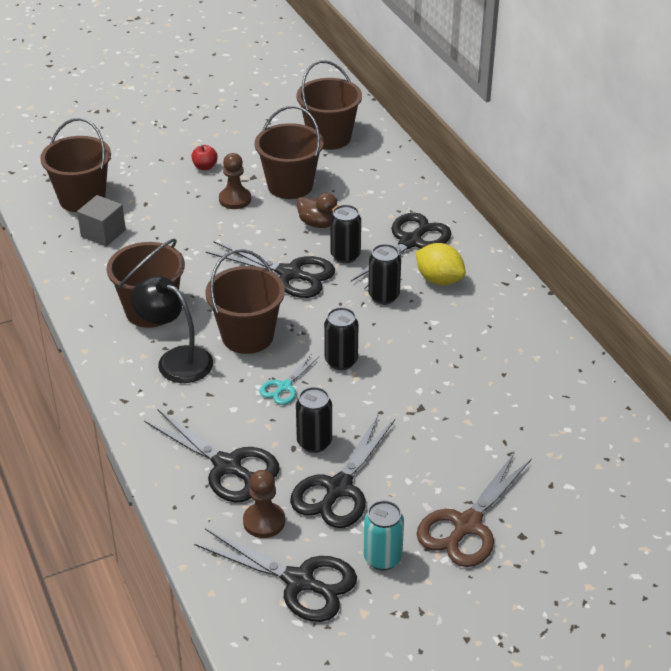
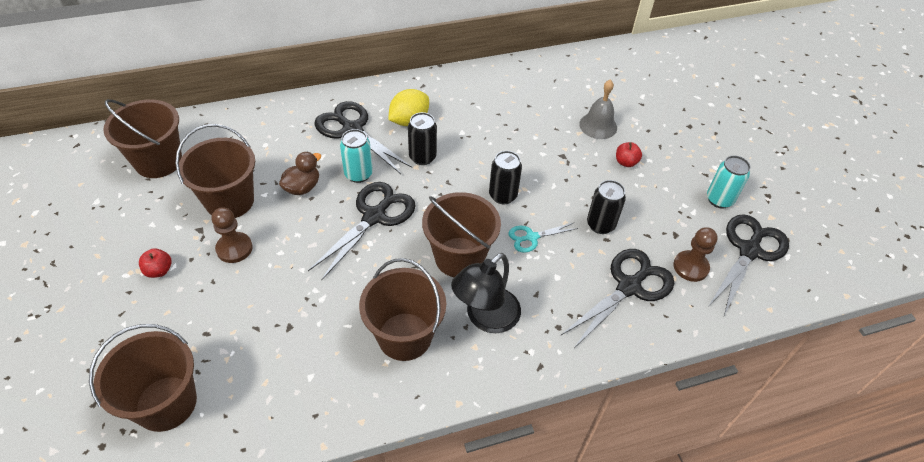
camera: 85 degrees left, 10 degrees up
grey cube [77,195,126,247] -> none
turquoise scissors [260,355,319,405] -> turquoise scissors turned 120 degrees clockwise [509,223,578,253]
black scissors [290,415,395,528] -> none
black can [330,205,361,263] -> turquoise can [340,129,373,183]
brown scissors [417,452,532,567] -> none
none -> grey bell [579,79,617,139]
none -> red apple [616,142,642,167]

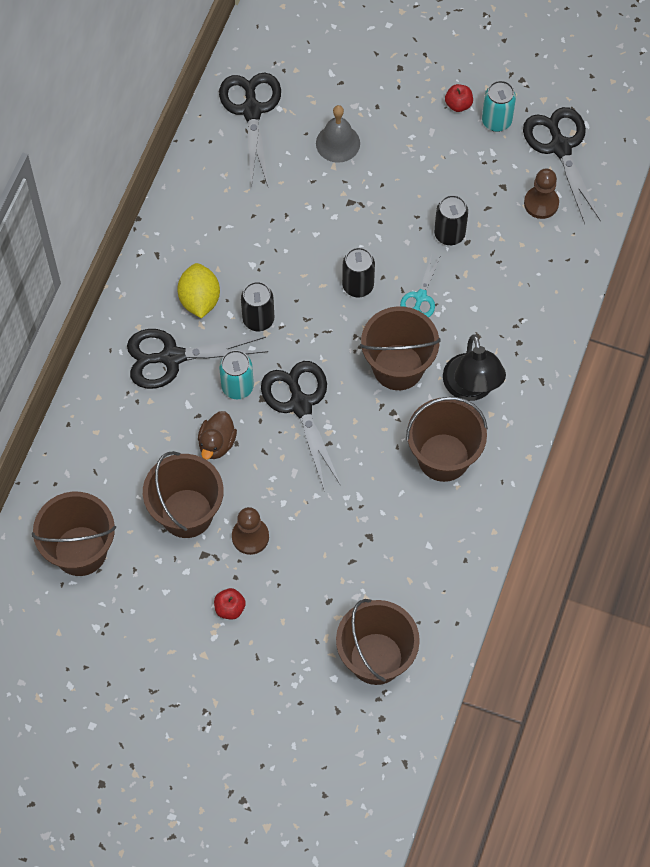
camera: 50 degrees left, 15 degrees up
brown duck [279,152,321,195] -> brown duck turned 150 degrees counterclockwise [198,411,237,459]
black scissors [560,249,674,348] -> black scissors moved to [219,73,281,188]
red apple [616,142,642,167] -> red apple moved to [445,84,473,112]

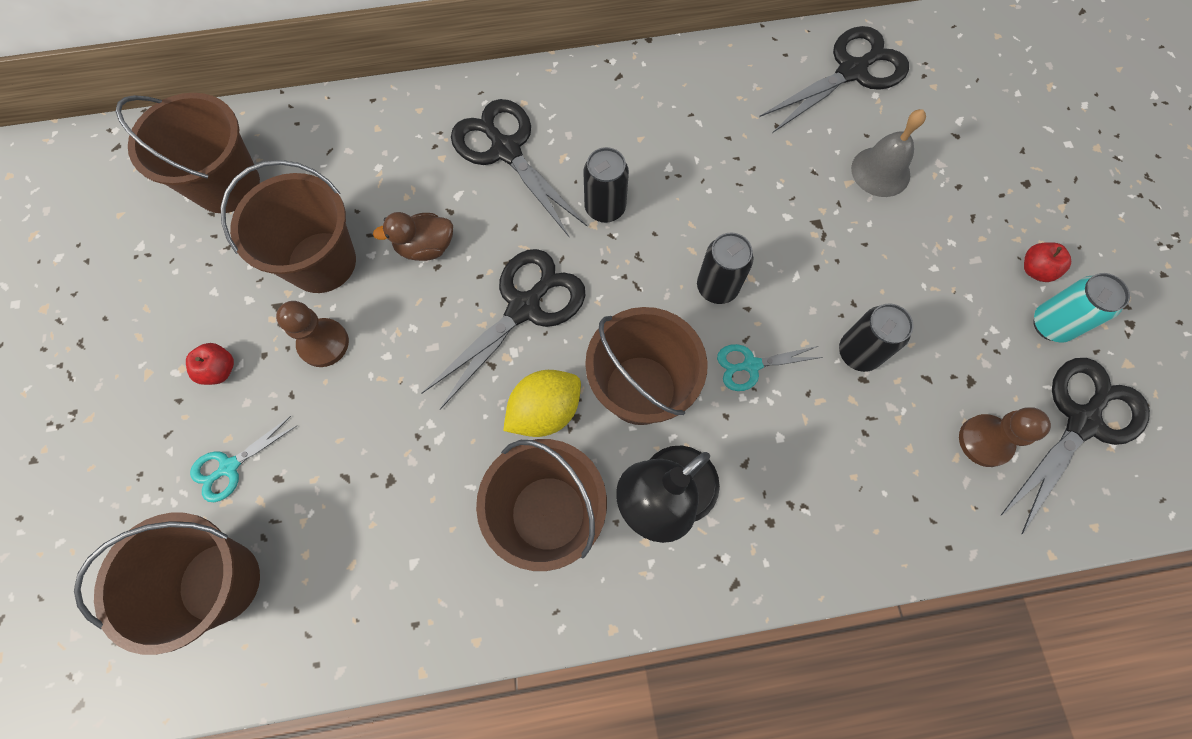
camera: 60 degrees right, 5 degrees up
yellow lemon [177,263,220,318] -> yellow lemon moved to [503,370,581,437]
turquoise can [219,350,254,399] -> none
none -> turquoise scissors [190,416,298,502]

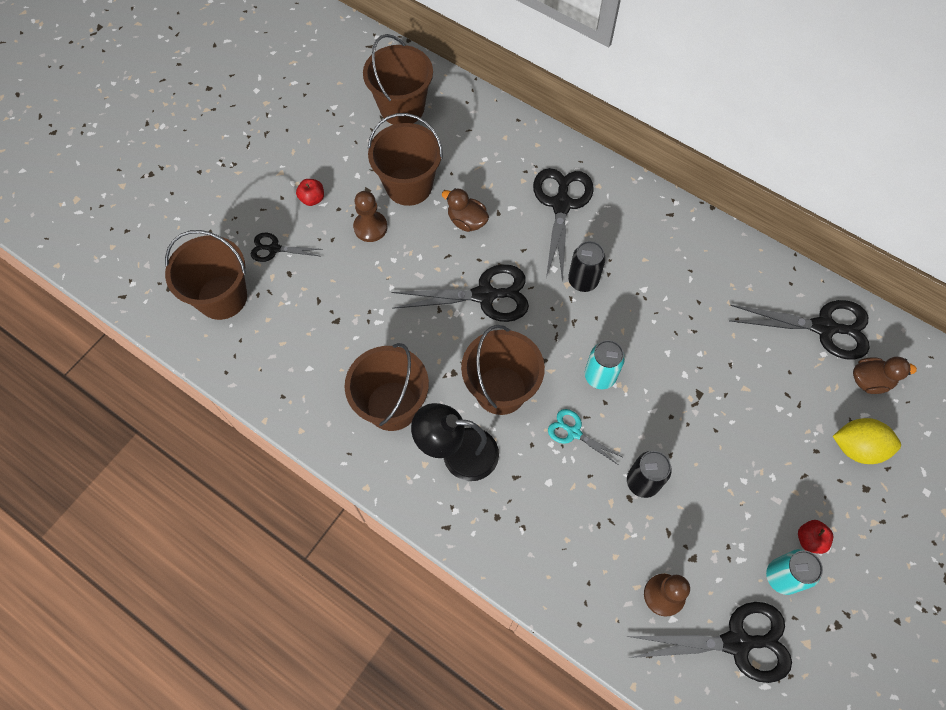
camera: 45 degrees right, 5 degrees down
turquoise scissors [190,416,298,502] -> black scissors [251,233,323,262]
yellow lemon [503,370,581,437] -> yellow lemon moved to [833,418,901,464]
black can [697,232,753,304] -> turquoise can [585,340,625,389]
grey bell [851,109,926,197] -> none
none -> brown duck [853,357,917,394]

